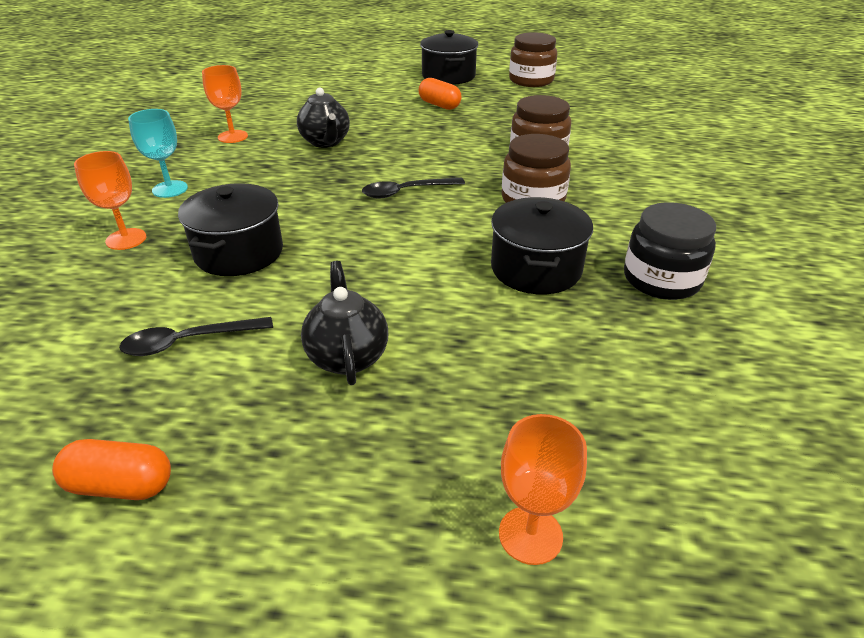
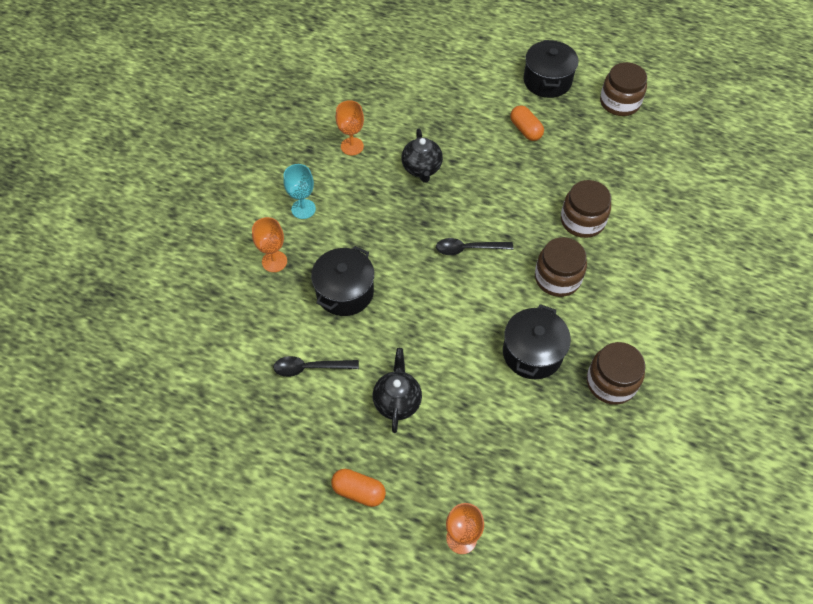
camera: 15 degrees right, 20 degrees up
orange capsule [52,439,171,500] -> orange capsule moved to [331,469,386,507]
black jar [624,202,716,300] -> brown jar [587,342,645,405]

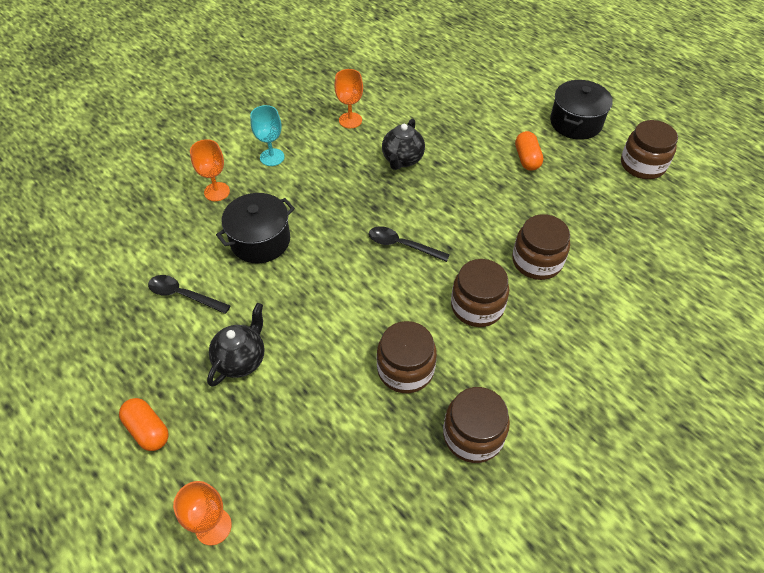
camera: 25 degrees right, 5 degrees down
black pot [503,304,571,379] -> brown jar [377,321,437,393]

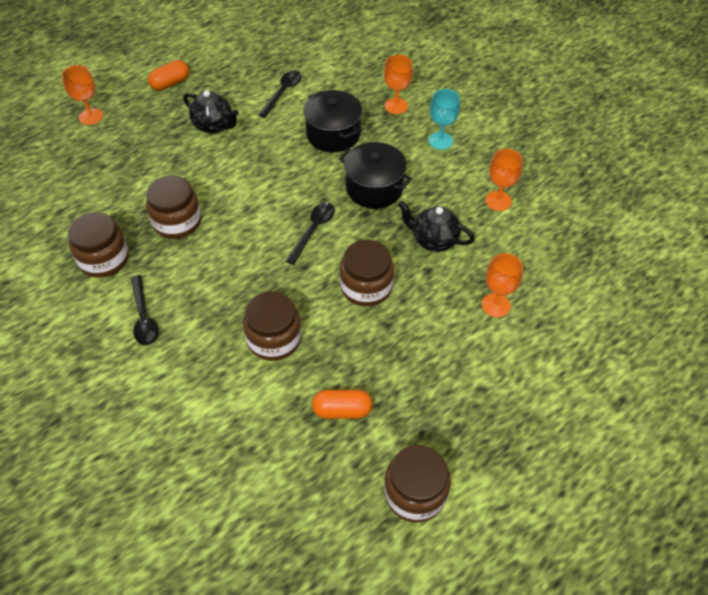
camera: 95 degrees right, 0 degrees up
brown jar [451,259,509,327] -> brown jar moved to [340,240,394,306]
orange capsule [515,131,543,171] -> orange capsule moved to [312,390,372,419]
black pot [550,80,613,140] -> black pot moved to [339,142,412,209]
none -> black spoon [131,275,159,345]
none -> orange goblet [482,253,523,317]

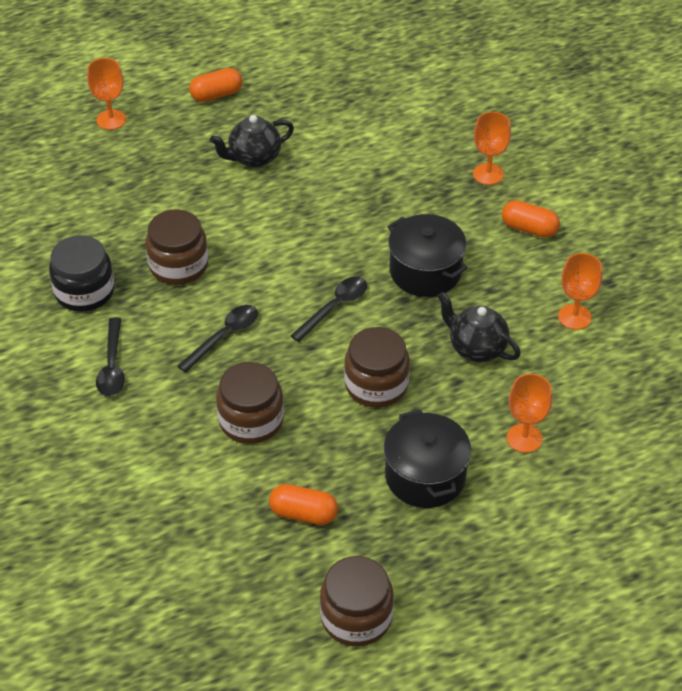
camera: 15 degrees right, 5 degrees down
brown jar [68,212,129,277] -> black jar [49,235,114,312]
black teapot [183,90,239,134] -> black teapot turned 105 degrees clockwise [210,115,294,168]
black spoon [258,71,301,118] -> black spoon moved to [178,305,258,373]
black pot [303,90,362,152] -> black pot moved to [384,409,471,508]
turquoise goblet [429,89,460,150] -> orange capsule [502,200,560,238]

